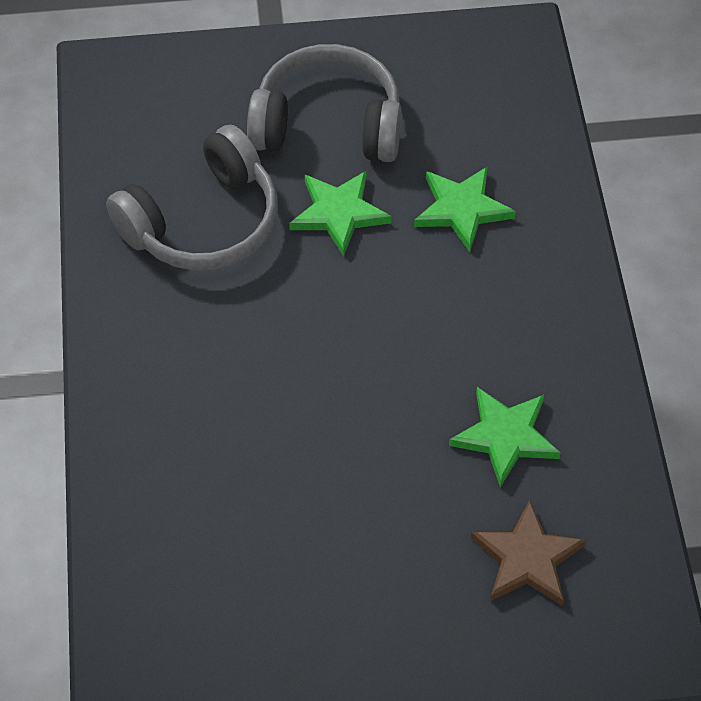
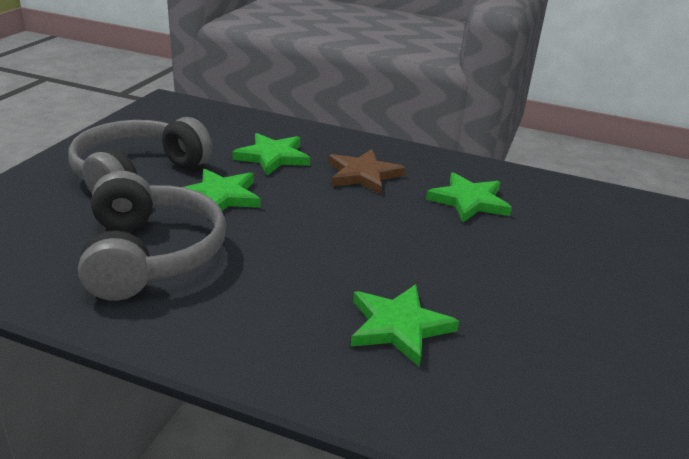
camera: 65 degrees left, 25 degrees down
brown star [471,499,586,606] -> brown star moved to [329,149,405,194]
none -> green star [351,284,459,367]

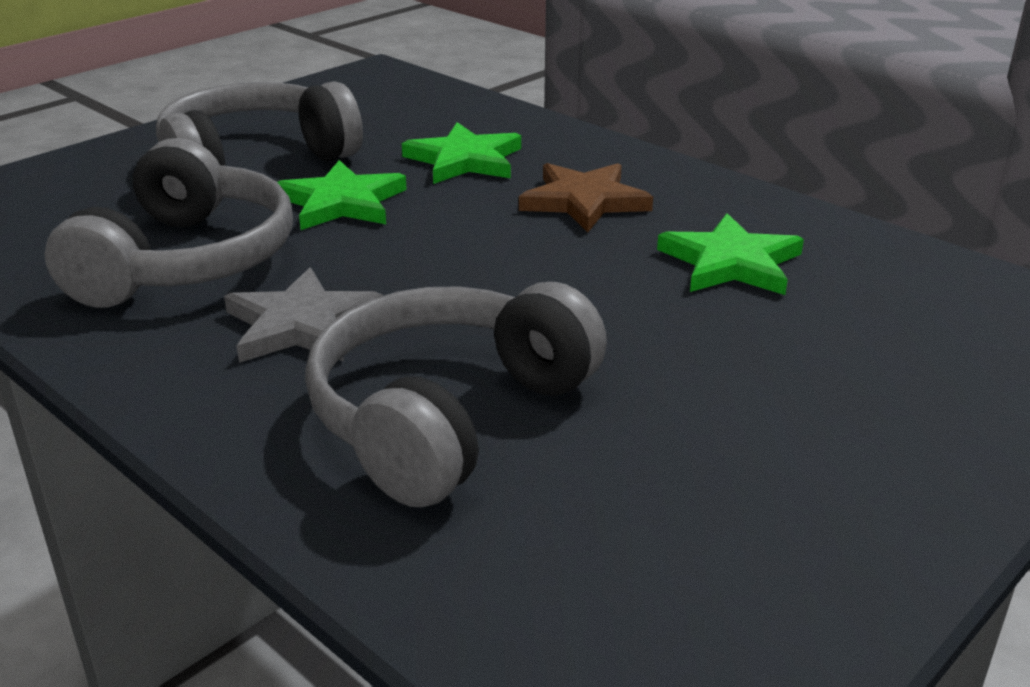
camera: 25 degrees right, 0 degrees up
green star [351,284,459,367] -> grey headphones [305,282,607,508]
none -> grey star [224,268,383,363]

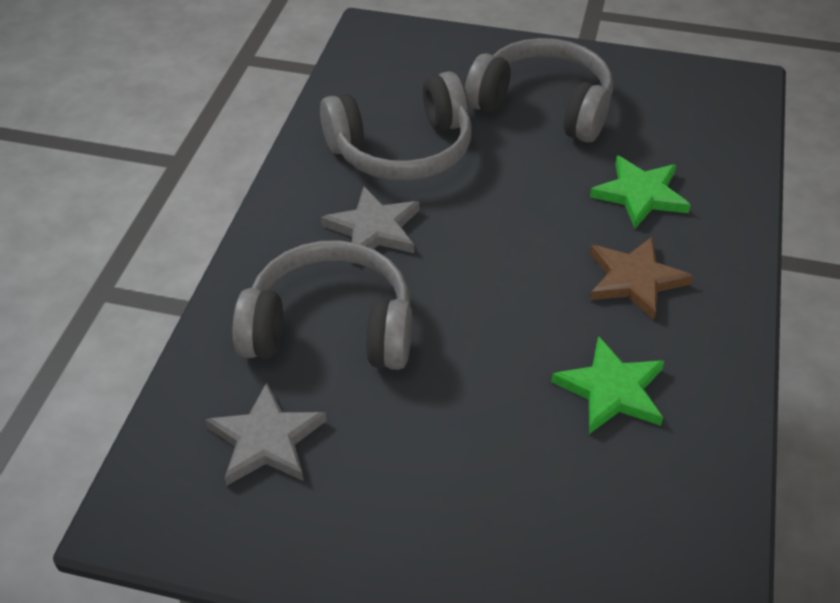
camera: 60 degrees right, 15 degrees up
green star [277,160,407,230] -> none
none -> grey star [205,382,327,485]

